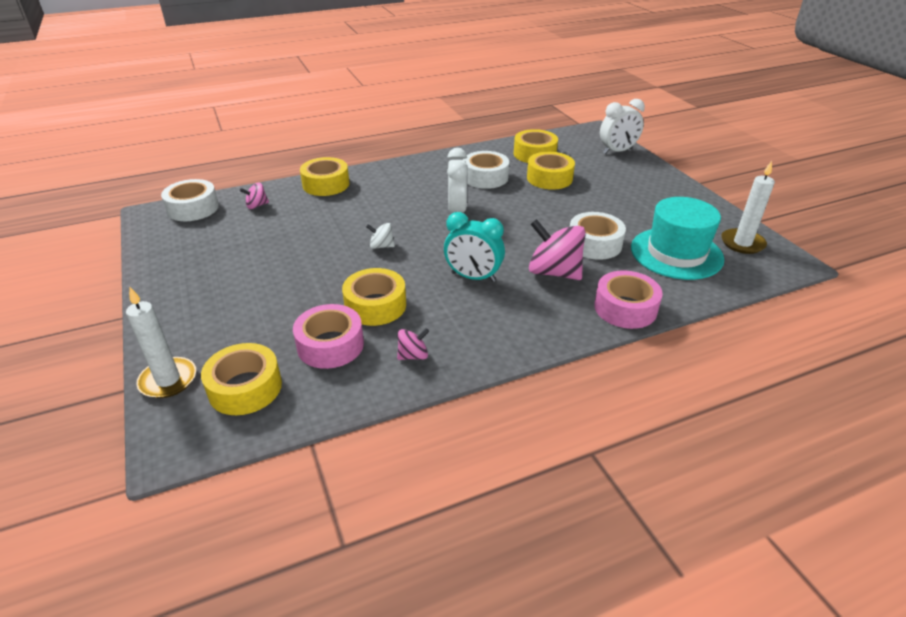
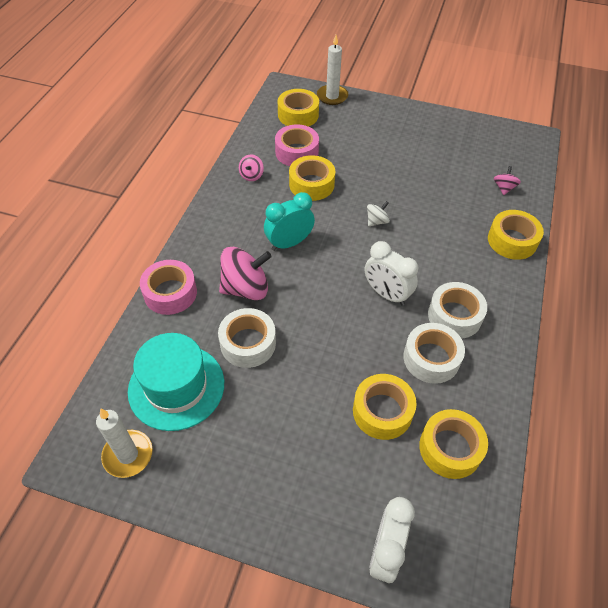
camera: 130 degrees right, 15 degrees up
white tape [161,179,219,221] -> white tape moved to [428,282,487,339]

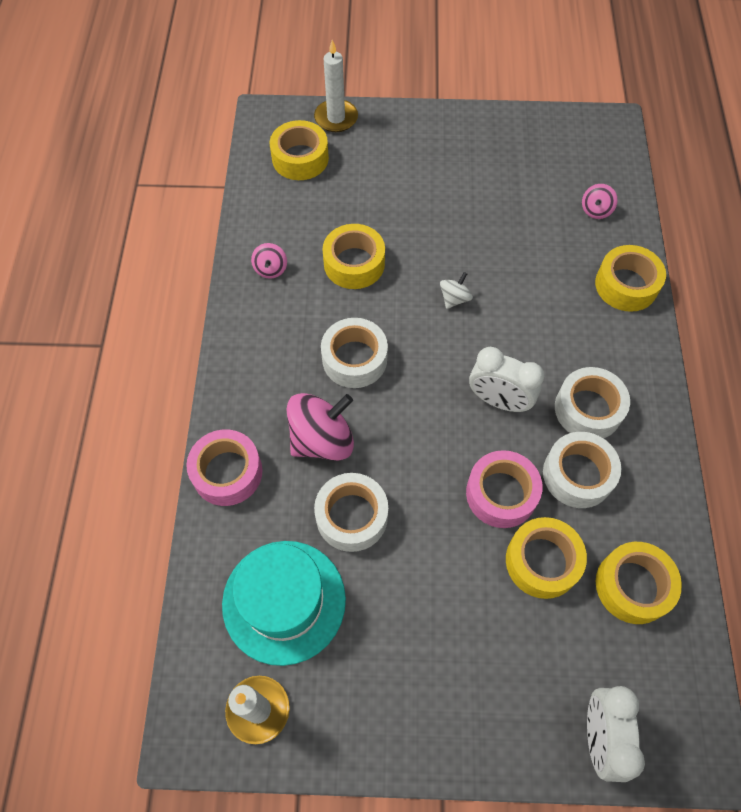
camera: 15 degrees left, 10 degrees up
turquoise clock [264,192,315,251] -> white tape [321,318,388,388]
pink tape [275,124,319,166] -> pink tape moved to [466,450,542,528]
pink spinning top [494,166,521,195] -> pink spinning top turned 150 degrees counterclockwise [582,184,618,219]

